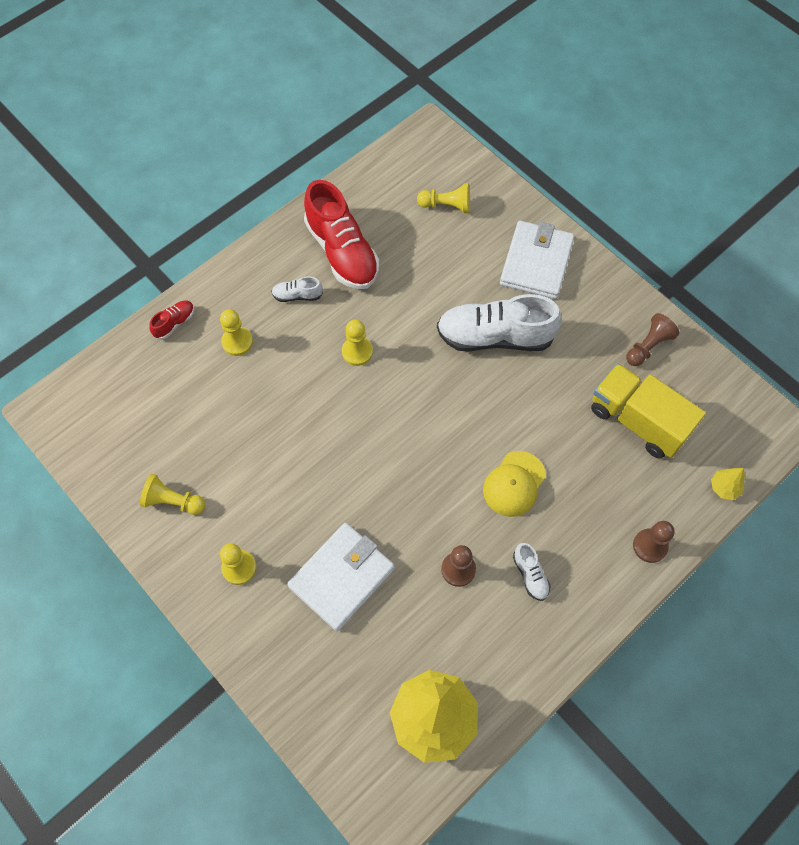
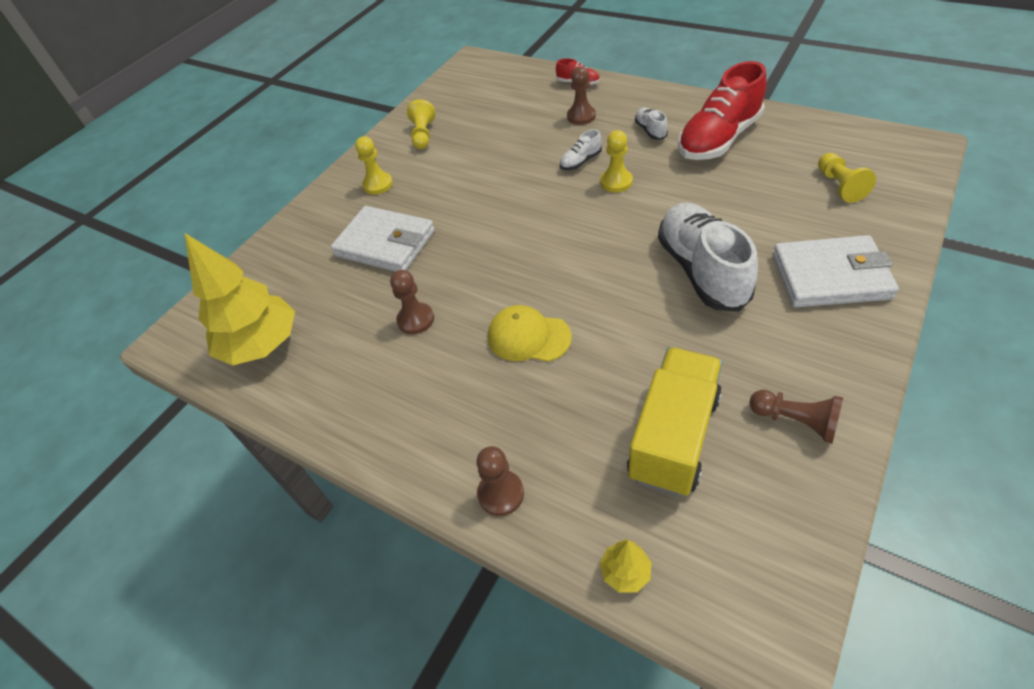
camera: 80 degrees right, 15 degrees down
yellow pawn [220,309,253,356] -> brown pawn [567,67,596,125]
white shoe [513,543,551,601] -> white shoe moved to [560,129,602,170]

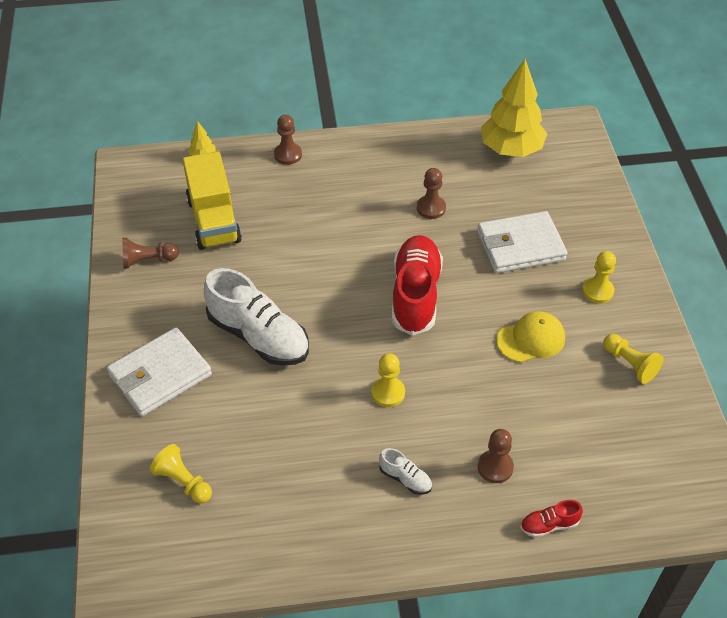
camera: 135 degrees right, 0 degrees up
yellow cap [488,305,572,362] -> yellow cap moved to [496,312,565,363]
white shoe [560,129,602,170] -> none
red shoe [678,61,767,160] -> red shoe moved to [392,235,443,336]

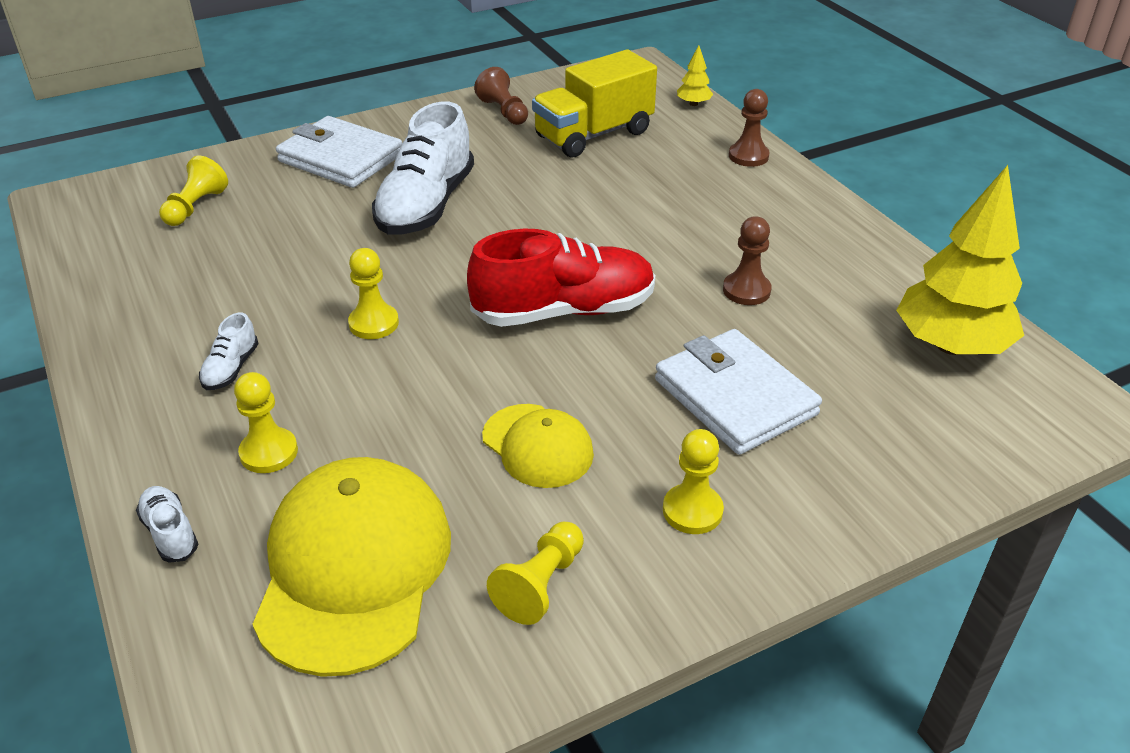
camera: 70 degrees right, 10 degrees down
brown pawn [478,429,514,483] -> yellow pawn [234,372,298,473]
red shoe [520,500,583,538] -> white shoe [136,486,198,563]
none -> yellow cap [252,457,451,677]

